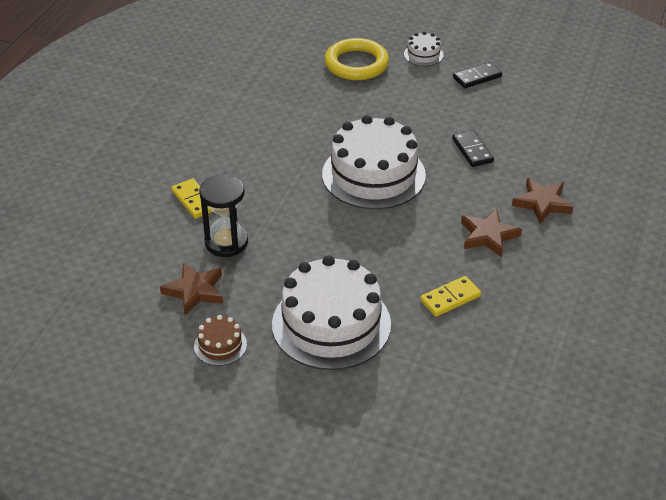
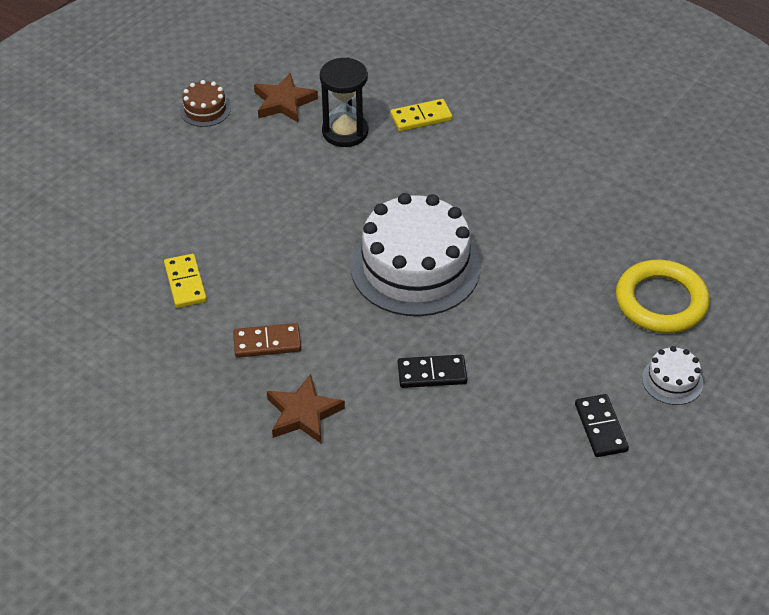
camera: 105 degrees right, 5 degrees up
white cake [272,255,391,370] -> none
brown star [461,208,522,257] -> brown domino [233,323,301,358]

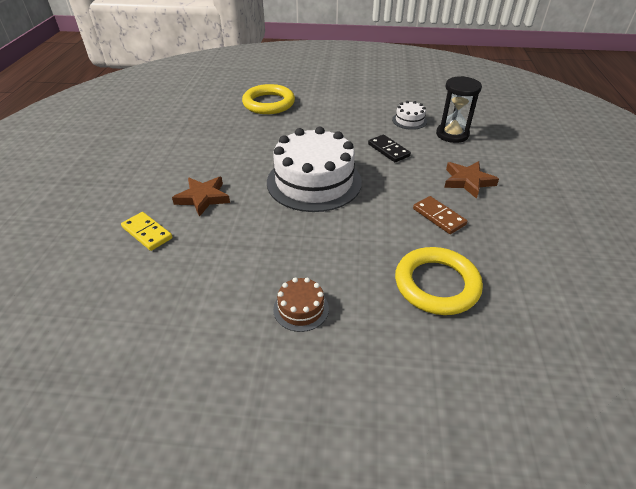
camera: 120 degrees left, 5 degrees down
yellow domino [164,254,207,308] -> yellow ring [395,247,483,315]
brown cake [180,80,231,127] -> brown cake moved to [273,277,329,332]
brown star [254,73,318,122] -> brown star moved to [172,177,230,217]
black hourglass [320,58,368,147] -> black hourglass moved to [436,76,482,143]
black domino [575,394,629,457] -> none
white cake [642,346,703,405] -> white cake moved to [392,101,427,130]

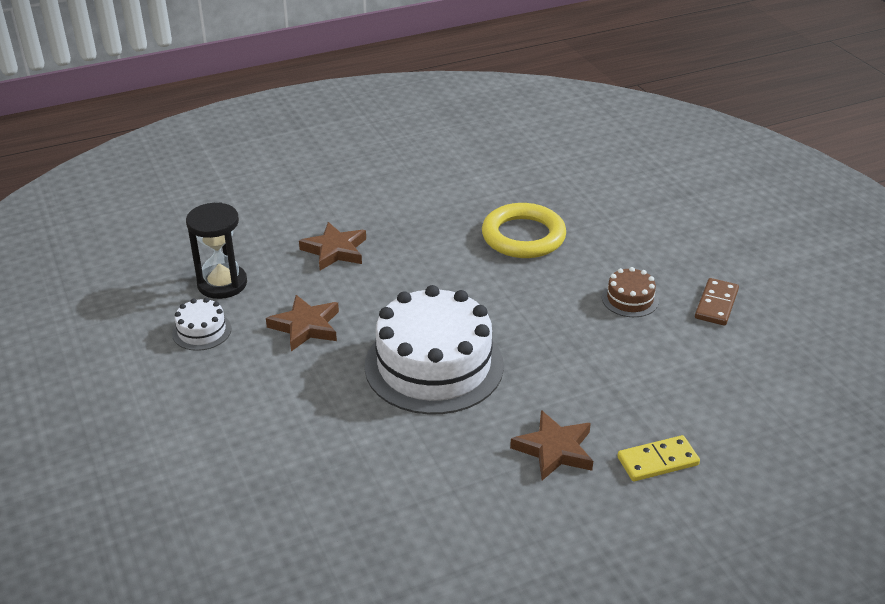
camera: 120 degrees left, 5 degrees down
yellow domino [121,212,172,251] -> yellow domino turned 60 degrees clockwise [617,435,700,481]
yellow ring [242,84,295,114] -> none
black domino [368,135,411,162] -> brown star [266,295,339,351]
brown domino [413,196,467,234] -> brown domino moved to [695,278,739,326]

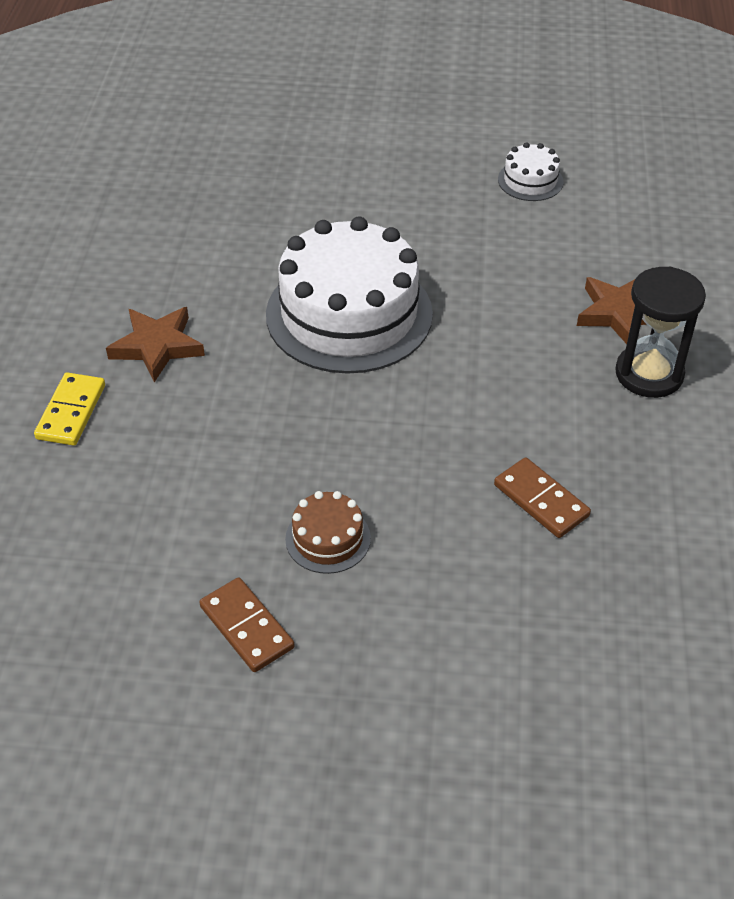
camera: 120 degrees right, 10 degrees up
black hourglass [186,202,247,299] -> black hourglass moved to [615,267,706,398]
brown star [266,295,339,351] -> none
yellow ring [482,203,566,258] -> brown domino [494,457,591,538]

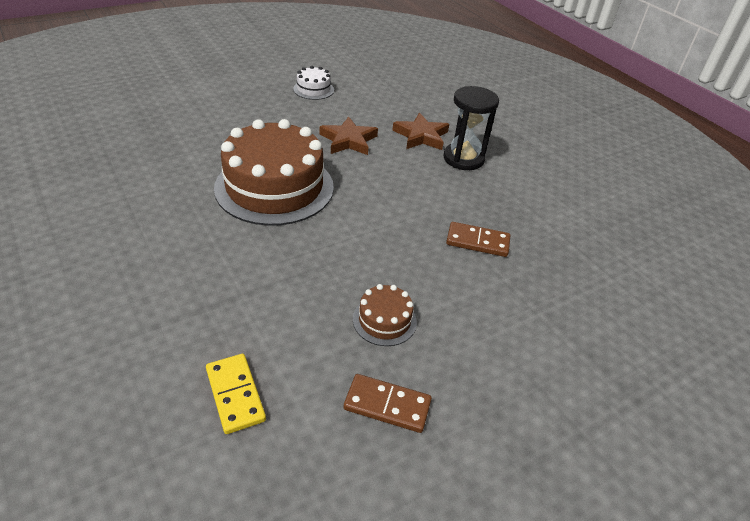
camera: 40 degrees left, 5 degrees down
yellow domino [34,372,105,446] -> yellow domino moved to [206,354,266,434]
brown star [106,307,205,383] -> brown star moved to [320,117,378,155]
white cake [266,216,433,374] -> brown cake [214,119,334,226]

